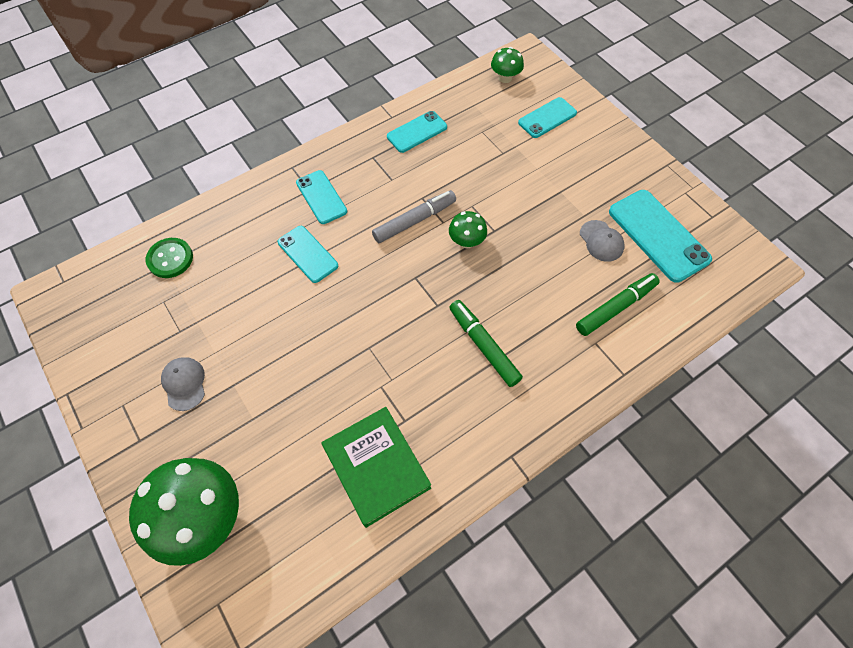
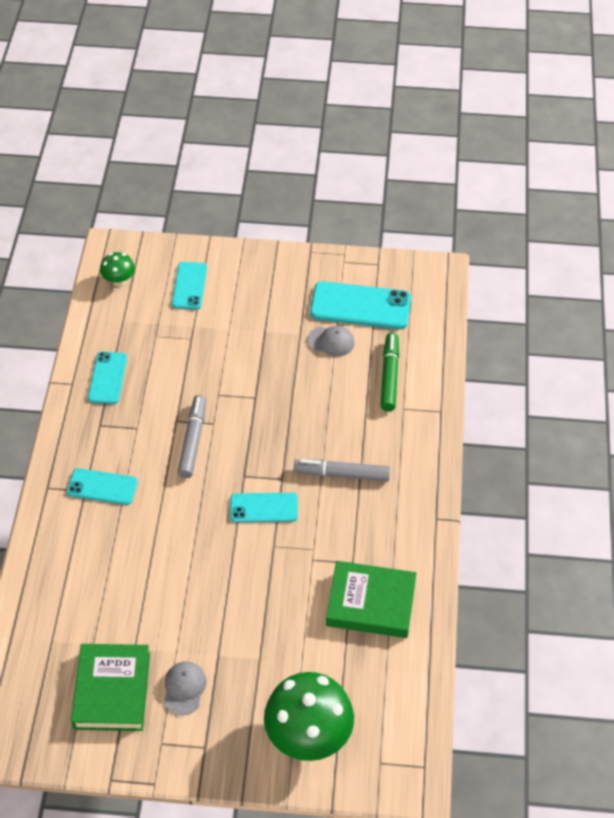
camera: 50 degrees left, 10 degrees down
green button [146,238,193,278] -> none
grey cap [161,357,205,411] -> grey cap turned 75 degrees clockwise [164,662,206,715]
turquoise phone [278,226,338,283] -> turquoise phone moved to [230,493,298,523]
green mushroom [449,211,487,248] -> none
green marker [449,300,523,387] -> grey marker [294,459,390,481]
none -> green book [71,644,150,731]

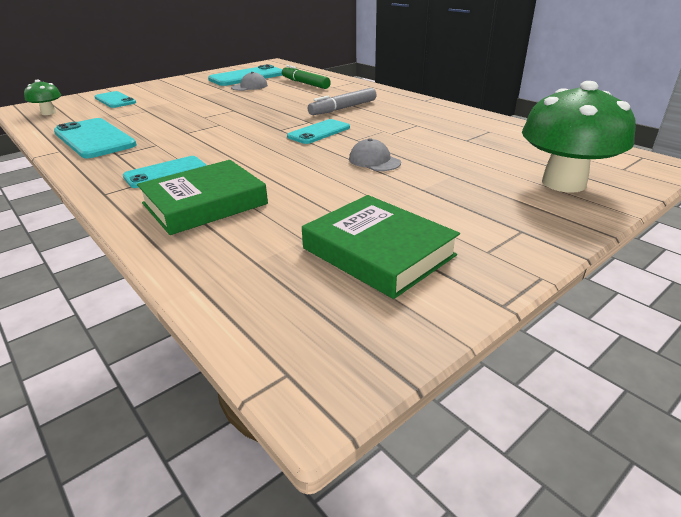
camera: 45 degrees left, 20 degrees down
turquoise phone [88,352,127,404] -> turquoise phone [54,118,137,158], size x1.61
grey cap [164,662,206,715] -> grey cap moved to [349,138,401,171]
grey marker [177,395,206,478] -> none
green book [326,561,417,638] -> green book moved to [137,160,268,235]

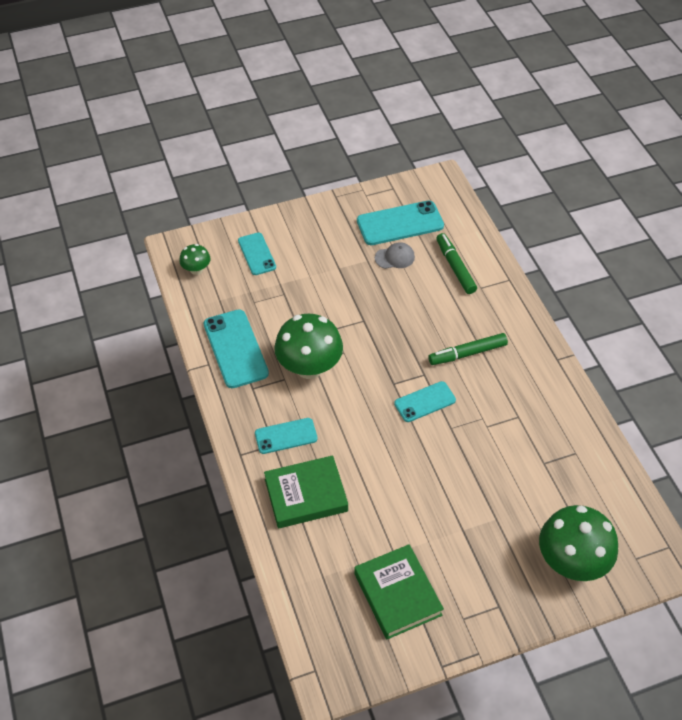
camera: 20 degrees right, 20 degrees up
grey marker [308,88,377,115] -> green marker [428,333,508,365]
grey cap [349,138,401,171] -> none
none -> green mushroom [274,314,343,379]

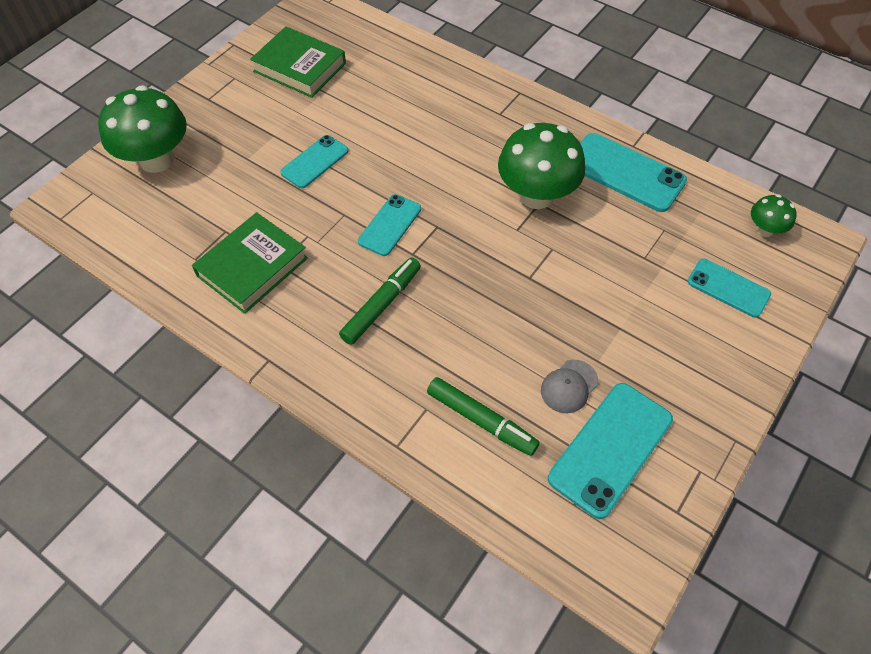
camera: 145 degrees right, 5 degrees up
turquoise phone [255,418,318,454] -> turquoise phone moved to [280,135,349,188]
green book [264,455,348,528] -> green book moved to [192,212,308,314]

